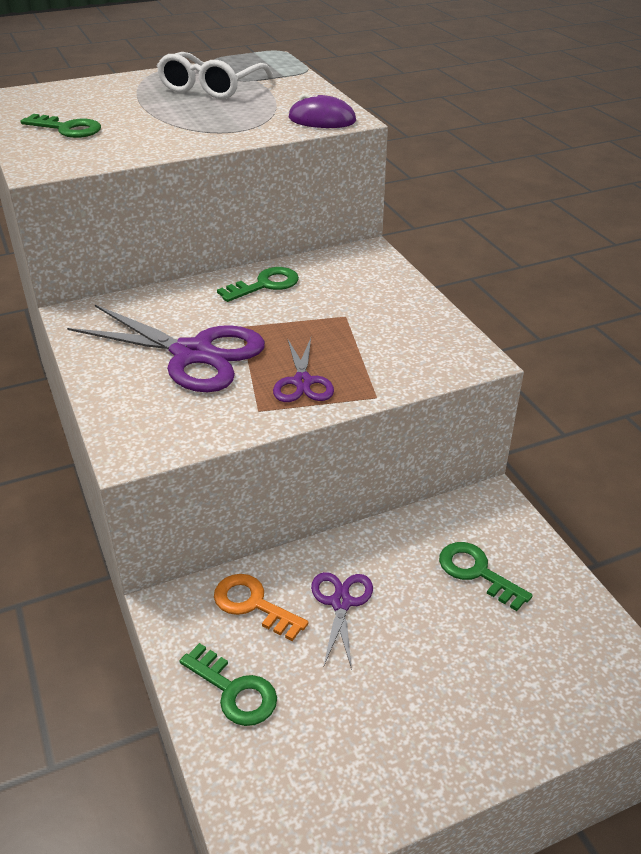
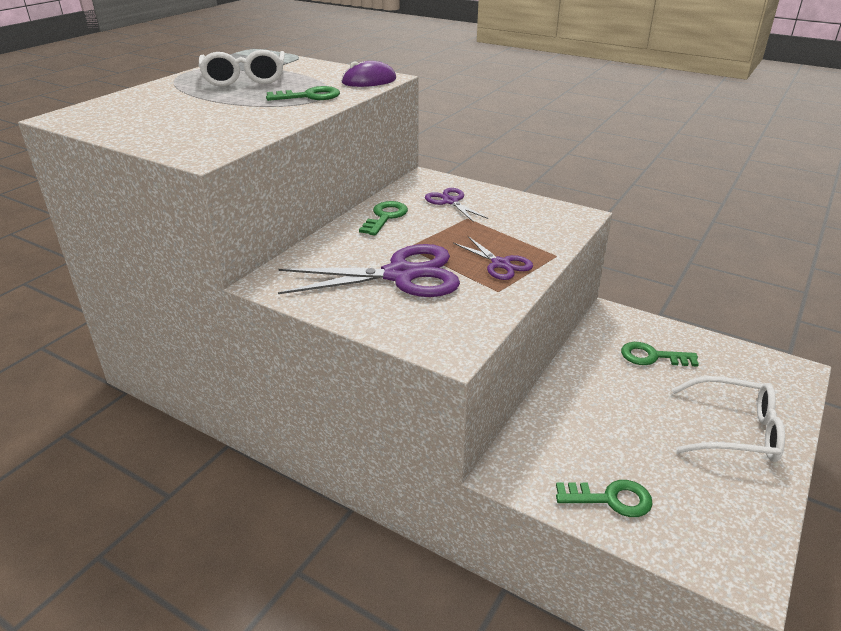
camera: 35 degrees left, 5 degrees down
green key [21,114,101,138] -> green key moved to [266,86,340,101]
orange key [214,574,308,641] -> none
purple scissors [311,572,373,670] -> purple scissors moved to [425,188,489,222]
none -> white glasses [672,376,785,462]

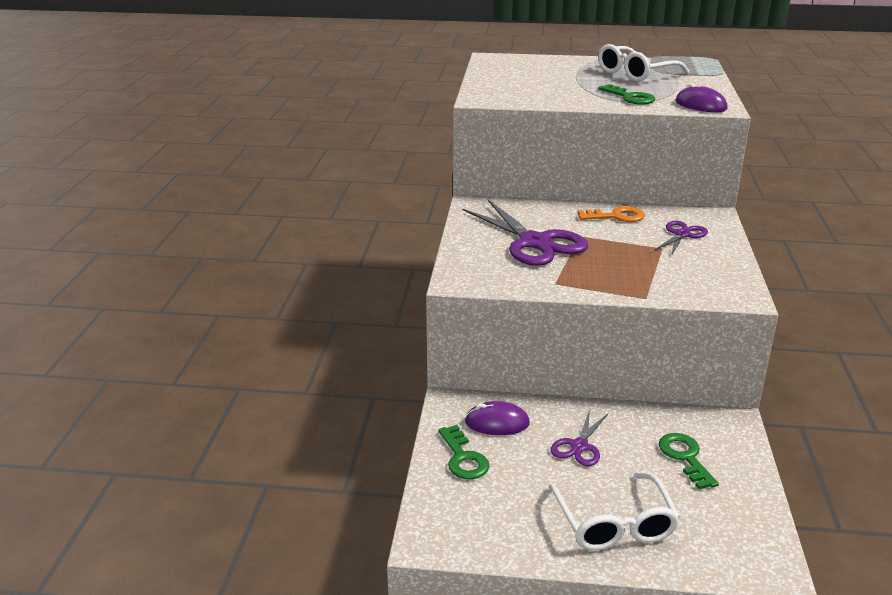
camera: 65 degrees right, 5 degrees down
green key [359,201,408,236] -> orange key [577,206,645,222]
purple scissors [453,236,533,280] -> purple scissors moved to [551,409,609,466]
none -> purple mouse [465,401,530,435]

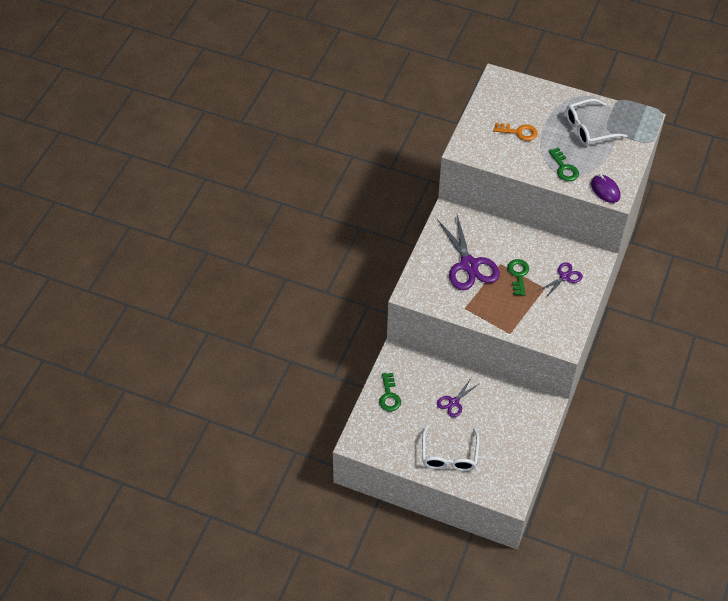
camera: 15 degrees right, 25 degrees up
purple mouse [465,401,530,435] -> none
orange key [577,206,645,222] -> orange key moved to [494,123,538,141]
green key [659,433,719,489] -> green key moved to [507,259,529,296]

